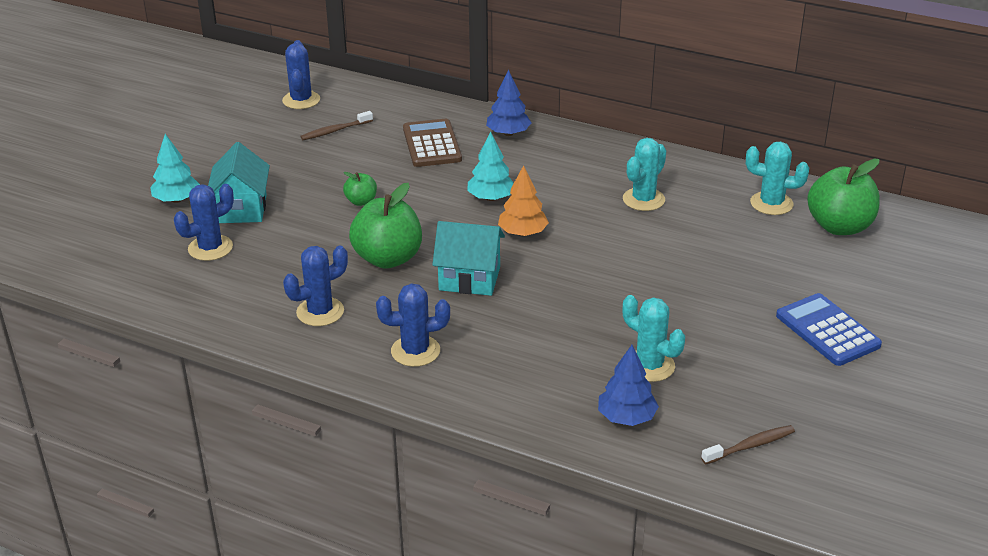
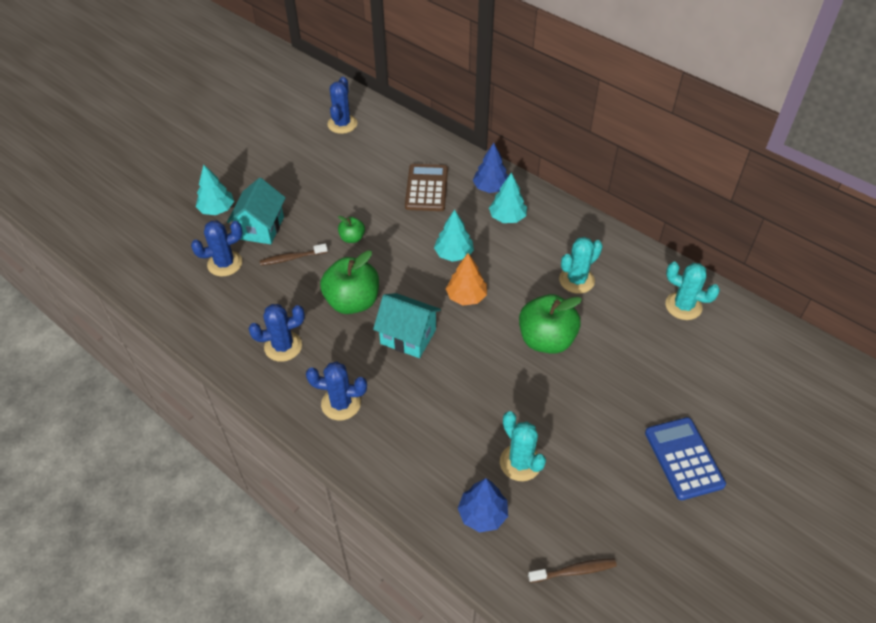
camera: 15 degrees right, 15 degrees up
brown toothbrush [300,111,373,140] -> brown toothbrush moved to [260,243,328,266]
green apple [807,159,880,235] -> green apple moved to [519,294,582,354]
none -> turquoise tree [489,172,527,223]

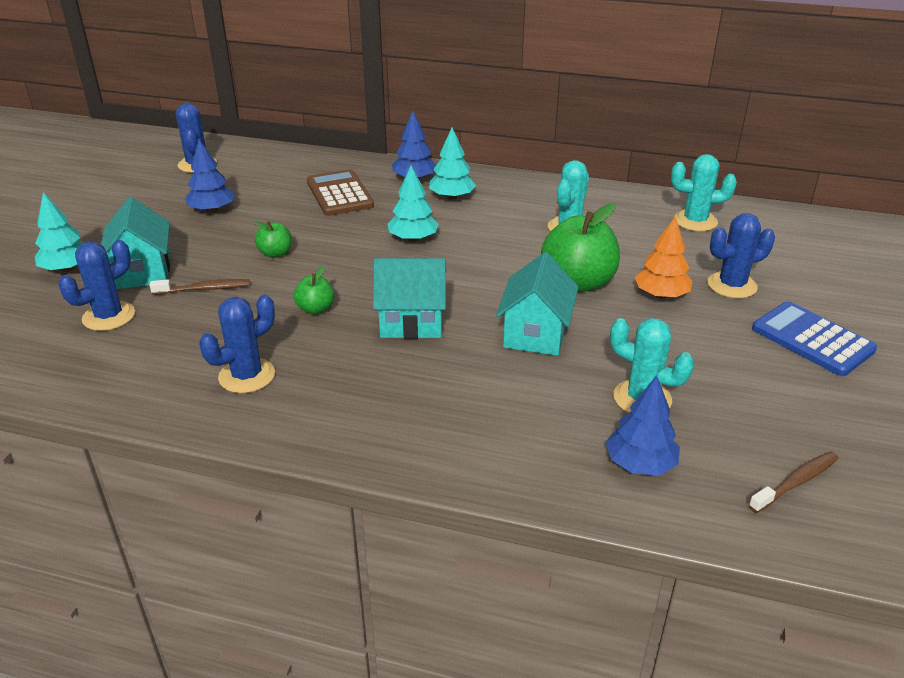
camera: 25 degrees left, 15 degrees down
brown toothbrush [260,243,328,266] -> brown toothbrush turned 150 degrees counterclockwise [150,279,250,295]
blue cactus [306,362,367,420] -> blue cactus moved to [708,213,775,298]
green apple [320,250,379,314] -> green apple [294,266,334,314], size x0.50
orange tree [446,253,487,306] -> orange tree moved to [635,217,692,299]
none -> blue tree [185,139,235,213]
none -> turquoise house [496,252,578,356]

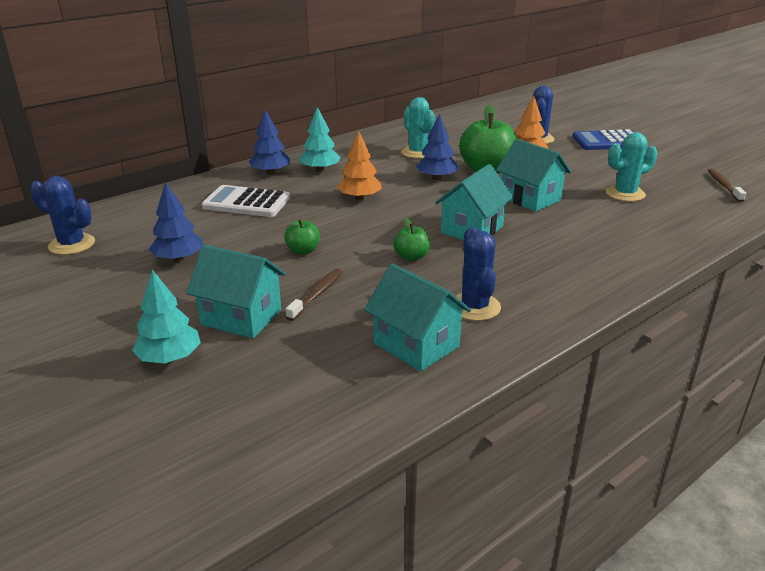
camera: 55 degrees left, 5 degrees down
blue cactus [59,240,135,331] -> none
brown calculator [307,169,374,216] -> white calculator [201,185,290,217]
turquoise tree [388,165,439,242] -> orange tree [337,130,382,200]
blue tree [606,375,680,475] -> blue tree moved to [416,113,458,180]
turquoise cactus [671,154,737,231] -> none
none -> turquoise house [364,263,471,372]

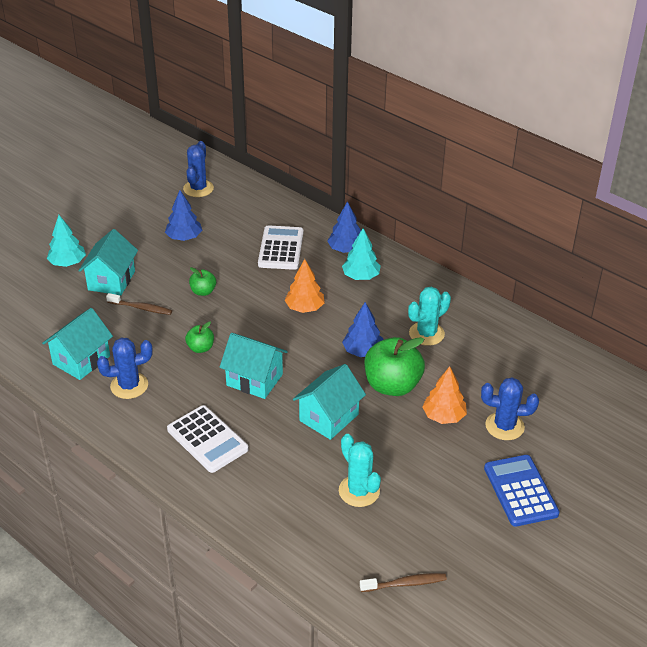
camera: 80 degrees right, 10 degrees up
none -> white calculator [167,405,249,473]

